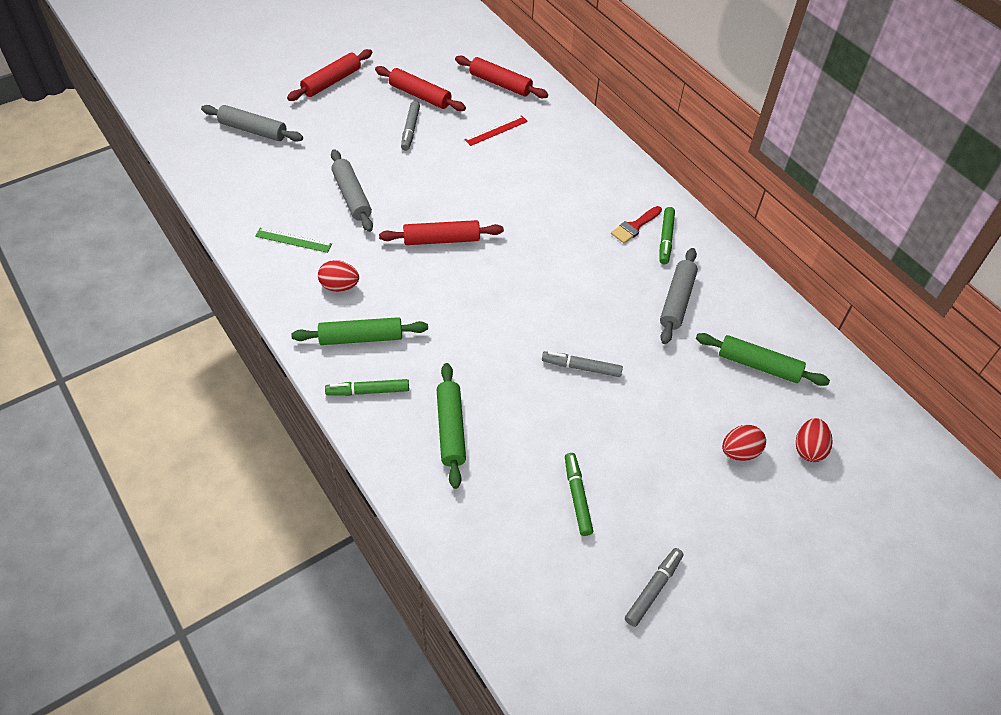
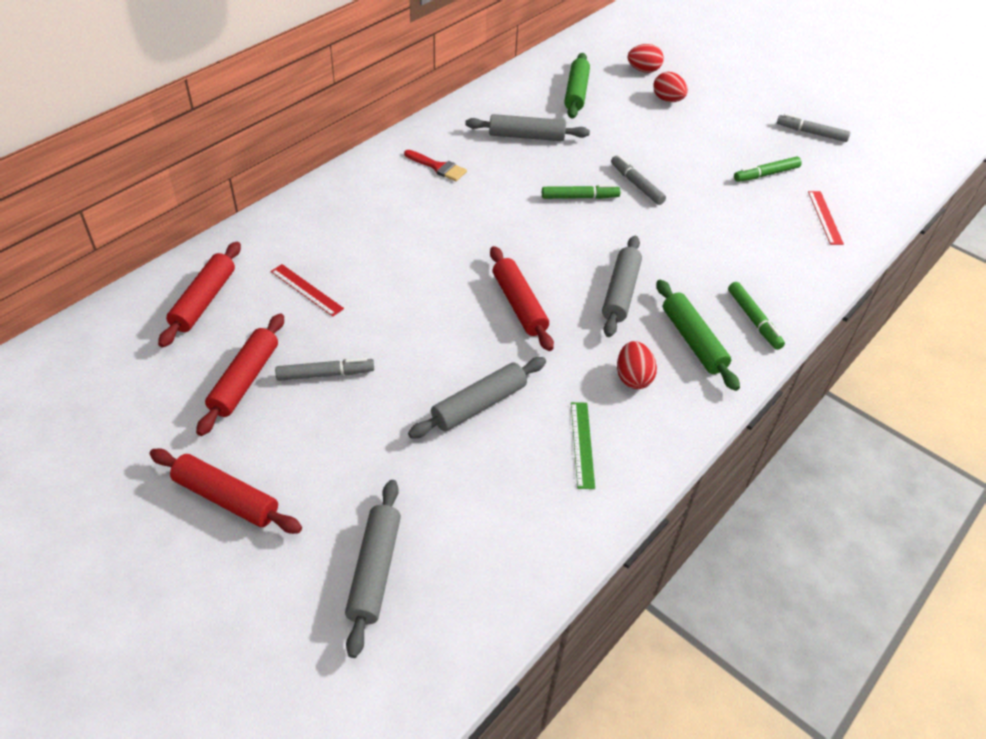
camera: 105 degrees left, 5 degrees down
green rolling pin [437,363,466,489] -> none
grey marker [542,351,623,377] -> grey marker turned 150 degrees clockwise [611,155,666,205]
green marker [659,207,675,264] -> green marker moved to [542,185,621,199]
none -> grey rolling pin [602,236,642,337]
none -> red ruler [808,191,844,245]

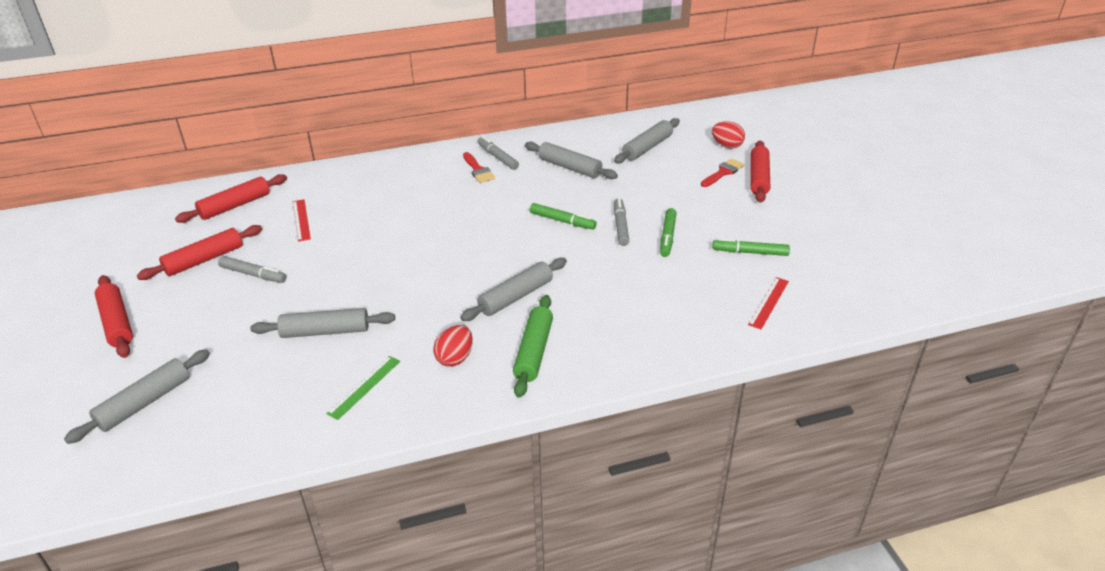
camera: 35 degrees right, 10 degrees down
red rolling pin [490,246,554,351] -> red rolling pin moved to [750,141,770,203]
green rolling pin [564,53,590,119] -> grey rolling pin [614,118,680,164]
red egg [653,72,688,102] -> red brush [701,158,744,187]
green marker [728,282,785,350] -> green marker moved to [660,208,677,257]
grey marker [777,114,850,142] -> grey marker moved to [477,136,519,170]

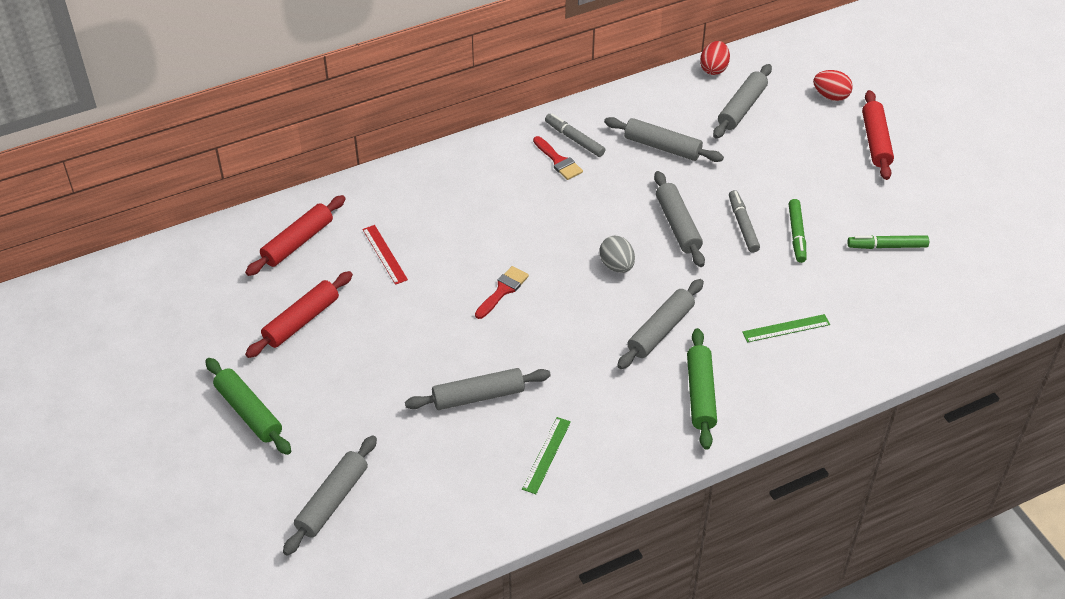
camera: 10 degrees left, 10 degrees up
red rolling pin [95,275,133,358] -> green rolling pin [205,358,291,455]
grey marker [218,256,287,283] -> none
red egg [433,325,473,367] -> red egg moved to [700,41,730,75]
green marker [530,203,597,230] -> grey rolling pin [654,171,705,267]
red brush [701,158,744,187] -> red brush moved to [475,266,529,319]
red ruler [748,277,789,329] -> none
none -> grey egg [600,236,635,273]
none -> green ruler [742,314,830,343]

